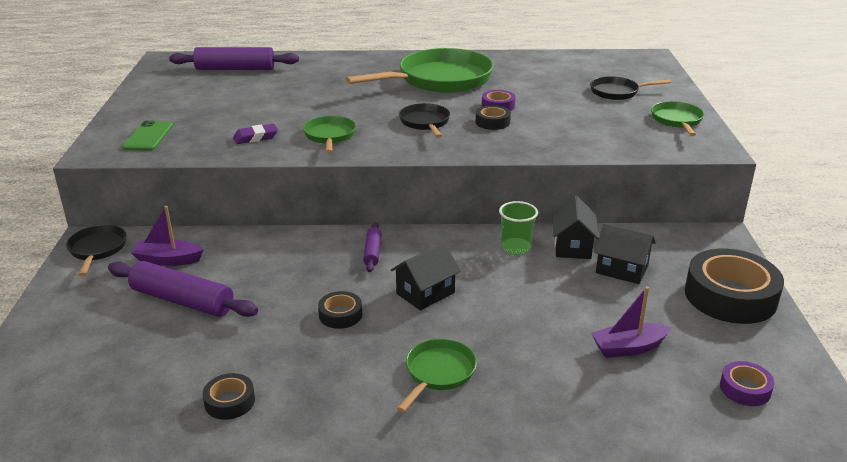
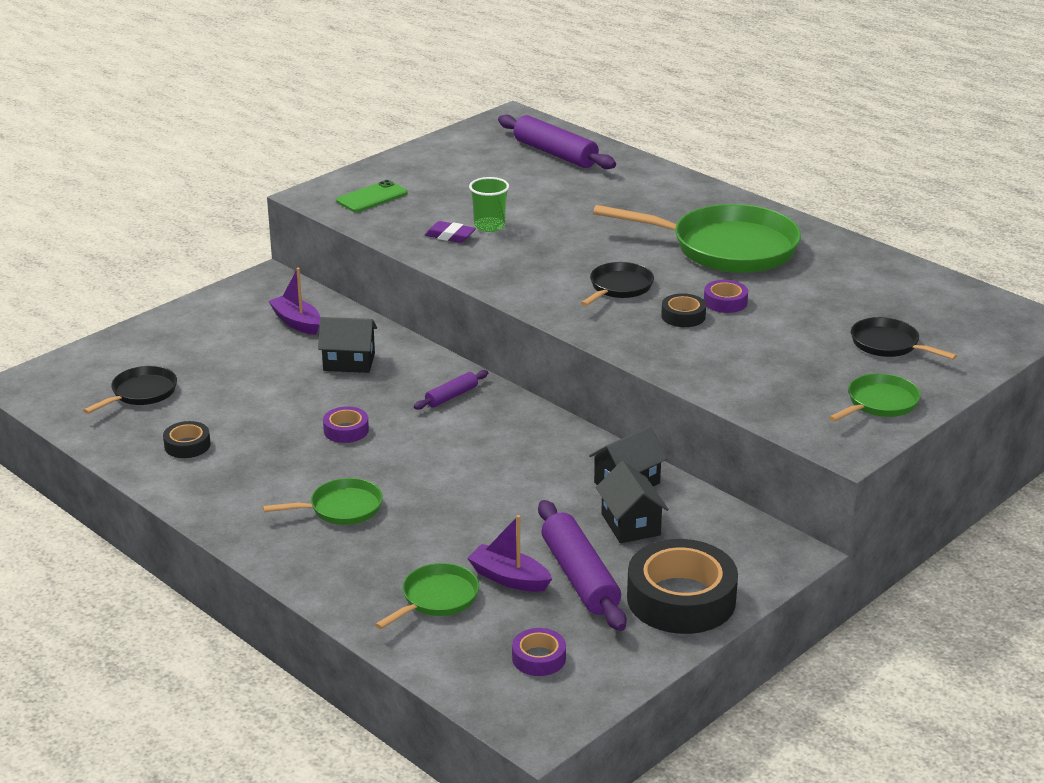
camera: 45 degrees right, 0 degrees up
black pan [66,225,126,276] -> black pan moved to [83,366,177,414]
purple rolling pin [108,261,258,317] -> purple rolling pin moved to [538,500,626,631]
green pan [303,116,356,153] -> green pan moved to [375,563,479,629]
black tape [318,291,362,329] -> purple tape [323,406,369,443]
black house [391,242,461,310] -> black house moved to [318,317,377,373]
green cup [499,201,538,254] -> green cup moved to [469,177,509,232]

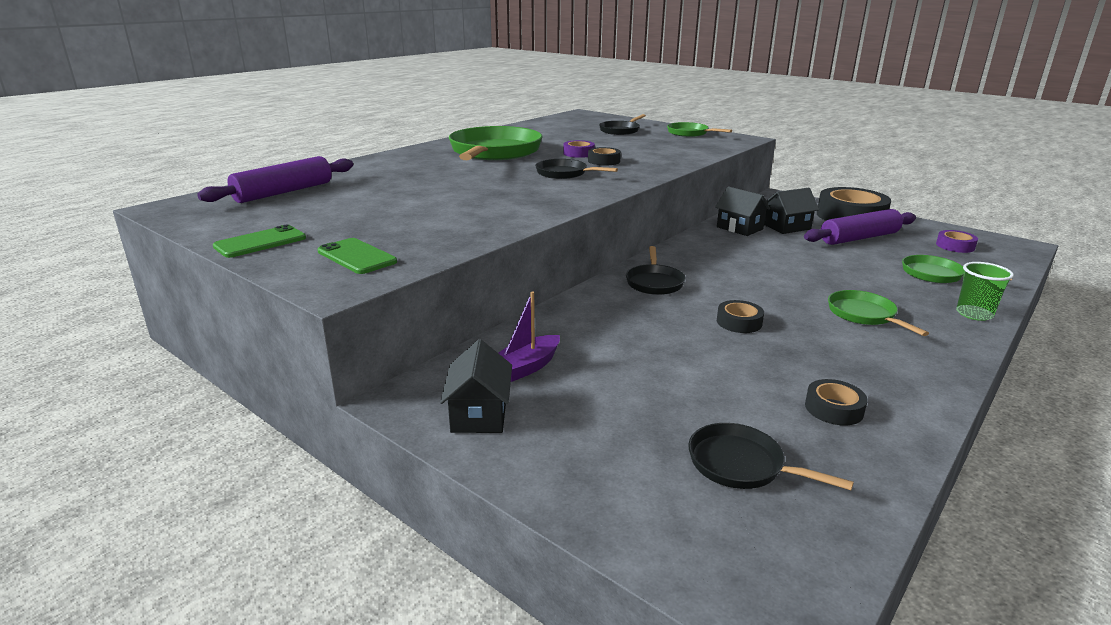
camera: 95 degrees left, 5 degrees down
black house [318,317,377,373] -> black house moved to [440,339,512,433]
purple tape [323,406,369,443] -> black tape [717,300,764,333]
purple rolling pin [414,370,488,410] -> black pan [626,246,686,295]
purple eraser [425,221,476,243] -> none
purple boat [467,515,552,592] -> none
green cup [469,177,509,232] -> green cup moved to [956,262,1014,321]
none -> green phone [213,225,306,258]

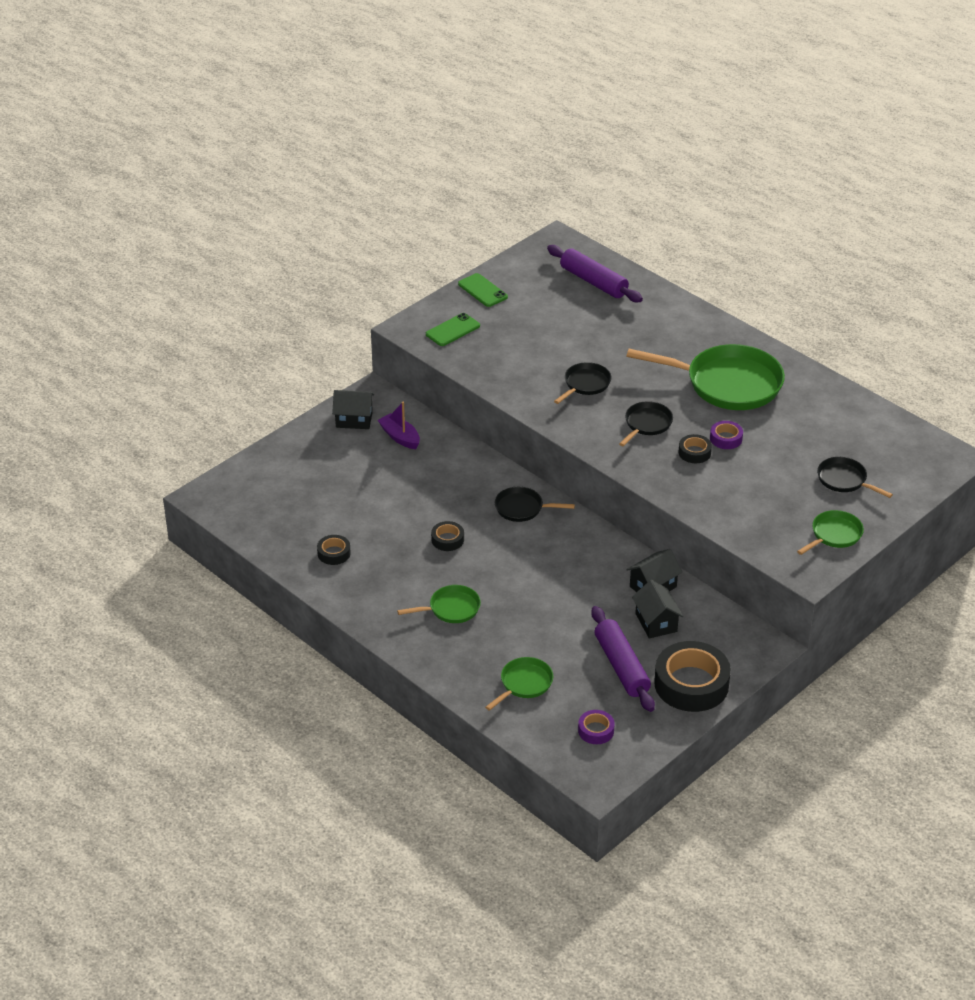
camera: 95 degrees right, 15 degrees up
black pan [688,423,854,490] -> black pan moved to [554,362,611,404]
green cup [956,262,1014,321] -> none

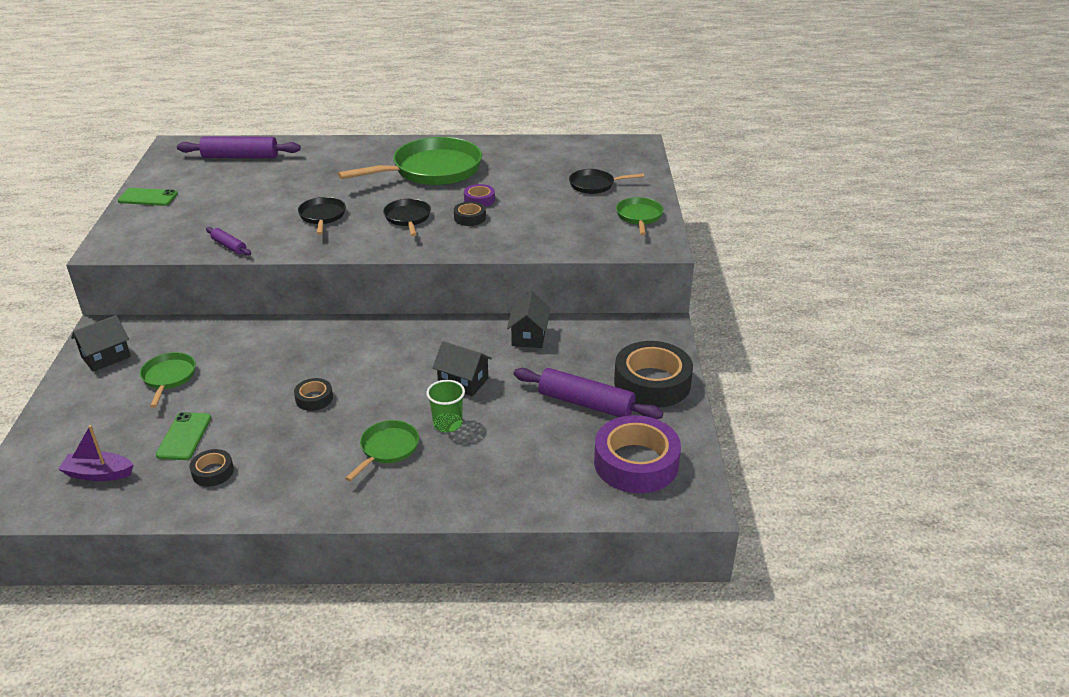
camera: 45 degrees left, 5 degrees down
purple boat [378,401,420,449] -> purple boat moved to [58,425,133,481]
green phone [426,313,480,346] -> green phone moved to [156,412,211,460]
green pan [485,657,553,711] -> green pan moved to [140,352,196,408]
black pan [495,487,575,522] -> none
purple tape [578,710,615,744] -> purple tape [594,415,681,493], size x2.11
black house [632,580,683,638] -> black house moved to [433,341,492,396]
none -> purple rolling pin [206,227,251,256]
none -> green cup [426,380,465,432]

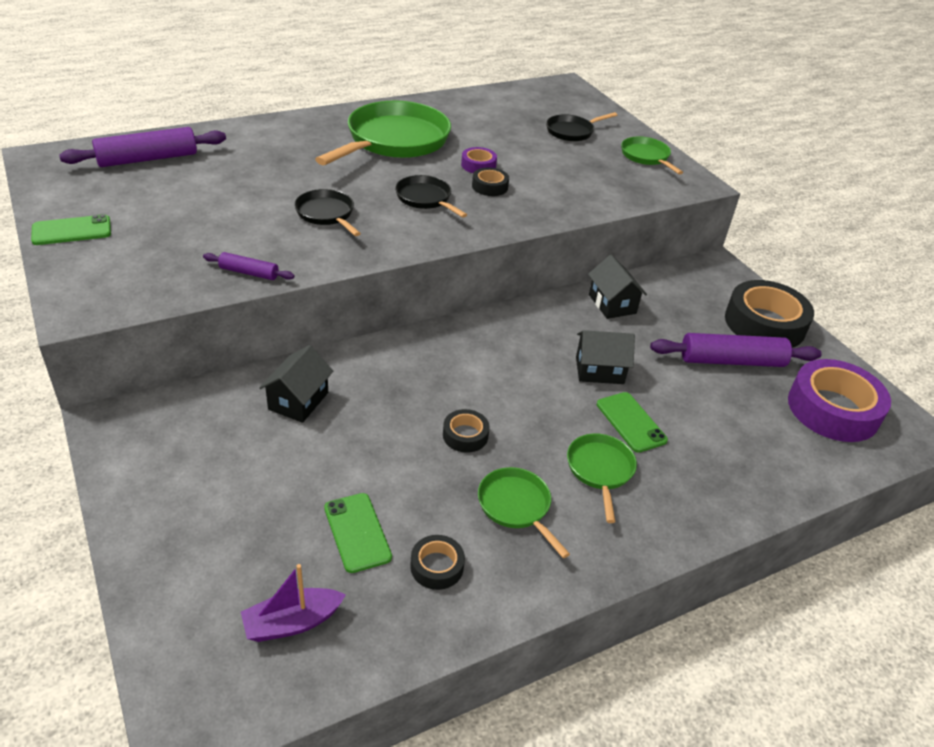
camera: 30 degrees left, 5 degrees up
black house [71,315,131,372] -> black house moved to [259,345,333,423]
green pan [140,352,196,408] -> green pan moved to [478,467,570,558]
green cup [426,380,465,432] -> green phone [597,392,668,453]

